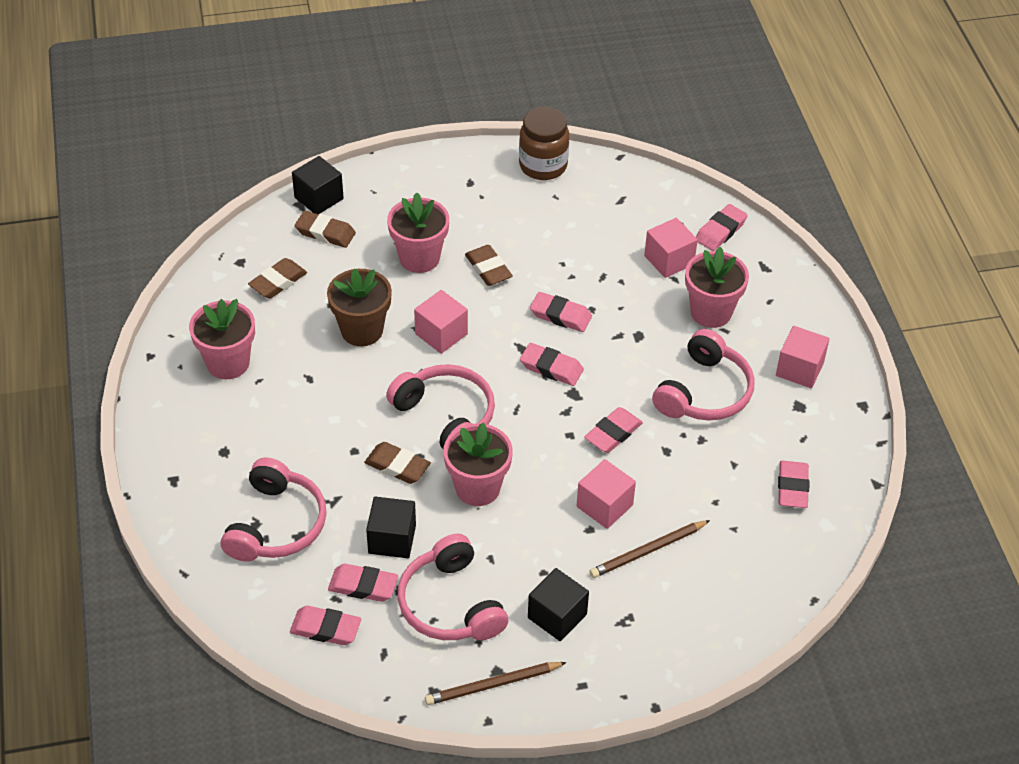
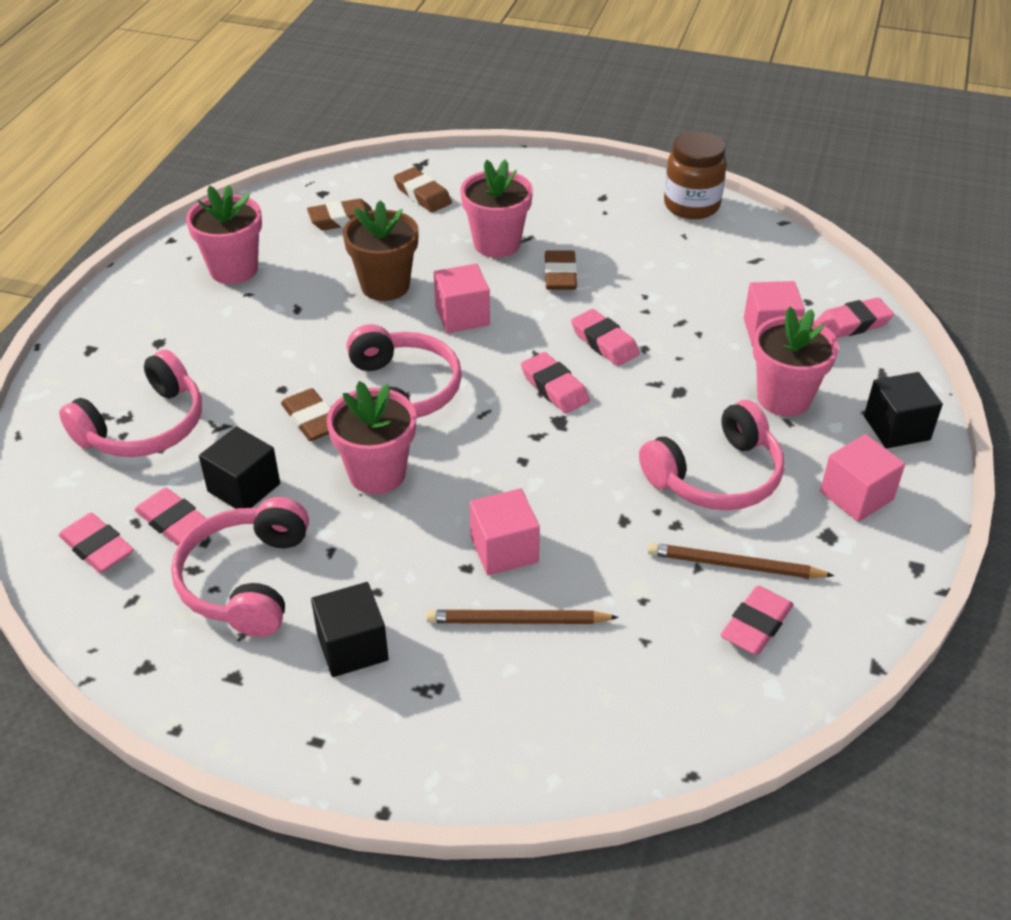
camera: 30 degrees right, 5 degrees down
black cube [292,156,344,214] -> black cube moved to [864,372,943,449]
brown pencil [425,662,567,705] -> brown pencil moved to [648,543,834,578]
pink eraser [584,407,643,453] -> none

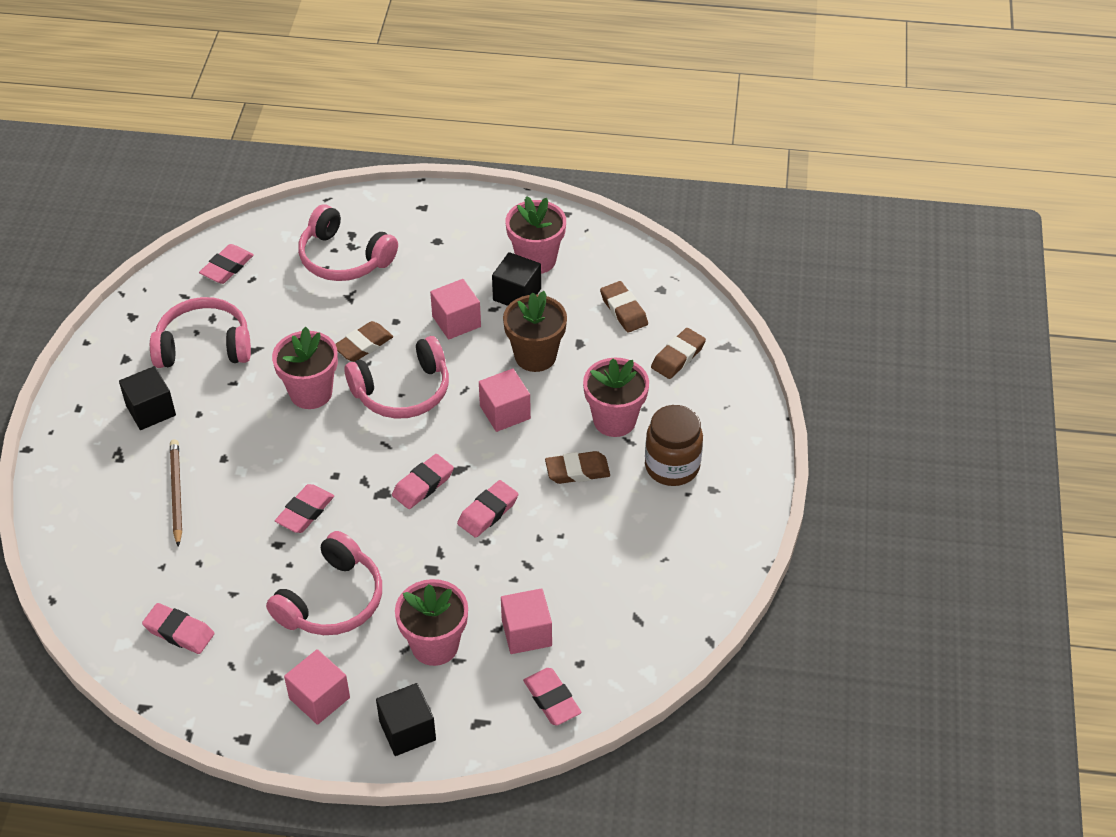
camera: 80 degrees right, 5 degrees up
pink eraser [134,488,207,545] -> pink eraser moved to [275,484,334,533]
black cube [199,426,280,509] -> black cube moved to [492,252,541,306]
pink cube [470,488,540,576] -> pink cube moved to [430,279,481,340]
pink headphones [639,400,784,510] -> pink headphones turned 105 degrees counterclockwise [266,531,382,635]
brown pencil [648,543,834,578] -> none
brown jar [664,131,727,219] -> brown jar moved to [645,405,703,486]

